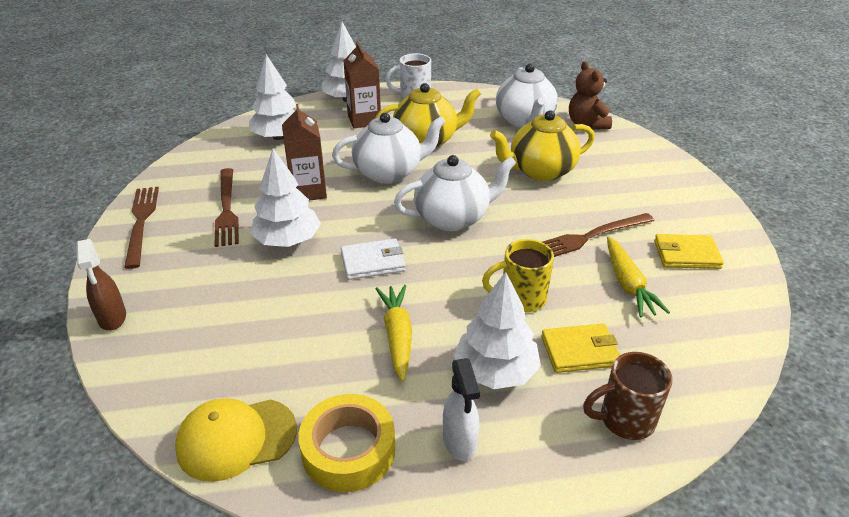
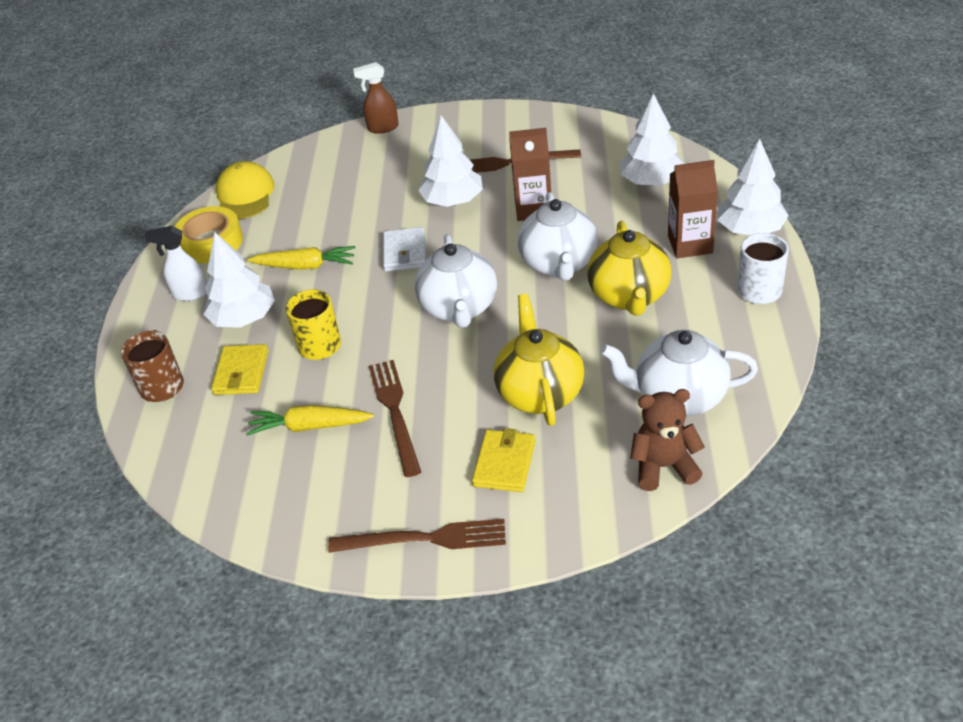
camera: 105 degrees right, 5 degrees up
brown fork [124,187,159,269] -> brown fork moved to [328,519,506,553]
yellow wallet [654,234,724,269] -> yellow wallet moved to [472,428,535,492]

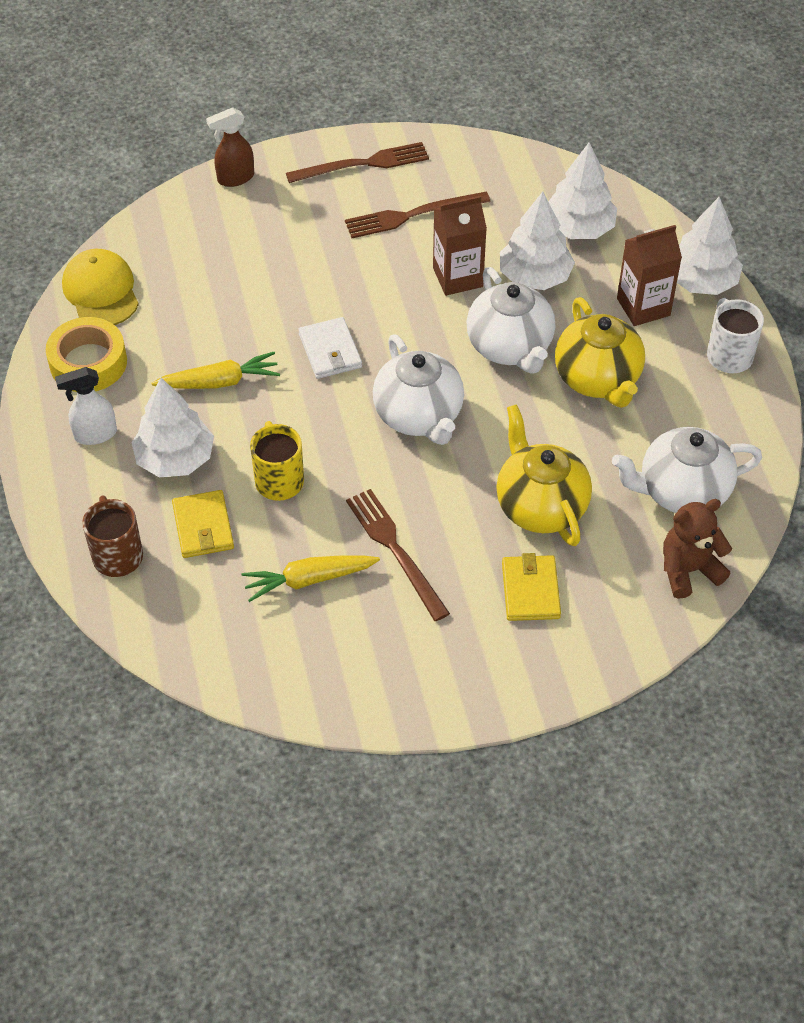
camera: 20 degrees left, 10 degrees up
brown fork [328,519,506,553] -> brown fork moved to [286,142,429,183]
white tree [418,115,483,207] -> white tree moved to [500,192,575,290]

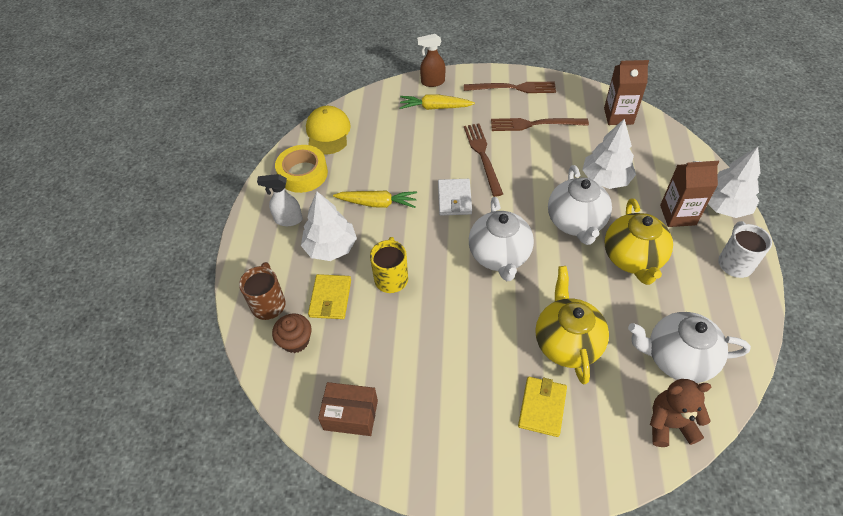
camera: 20 degrees right, 0 degrees up
yellow carrot [241,556,380,602] -> yellow carrot moved to [399,94,475,110]
brown fork [346,489,450,621] -> brown fork moved to [464,123,503,197]
brown carton [433,196,487,296] -> brown carton moved to [604,60,649,125]
white tree [548,143,617,239] -> none
none -> brown cupcake [272,313,311,353]
none -> brown box [318,382,378,436]

